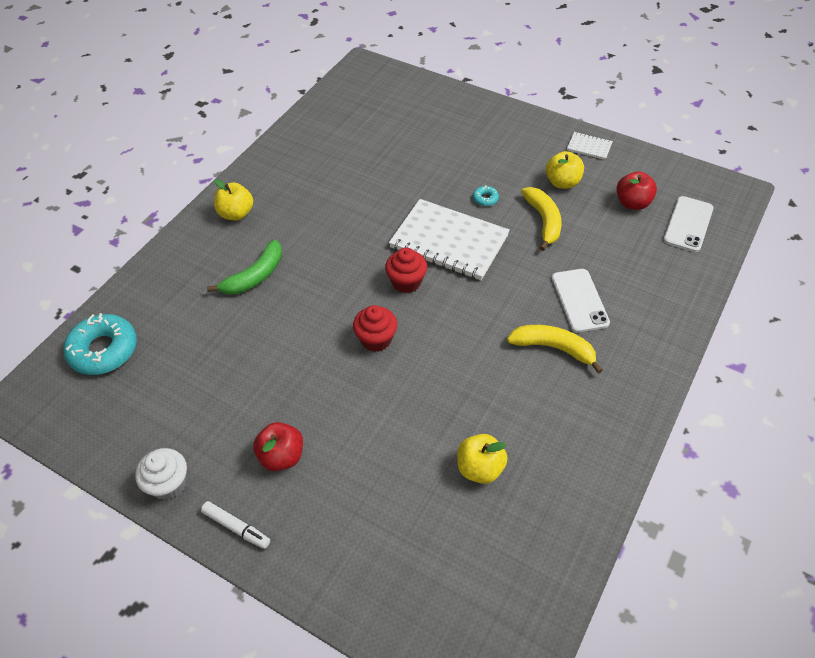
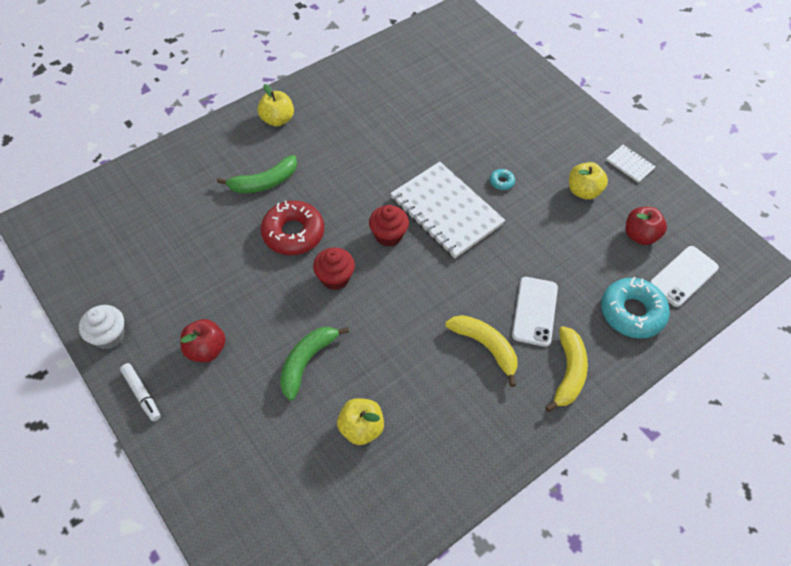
camera: 20 degrees right, 5 degrees up
turquoise donut [64,313,137,375] -> turquoise donut moved to [601,277,670,339]
yellow banana [521,187,562,251] -> yellow banana moved to [545,326,588,412]
none -> red donut [261,201,324,255]
none -> green banana [280,327,349,401]

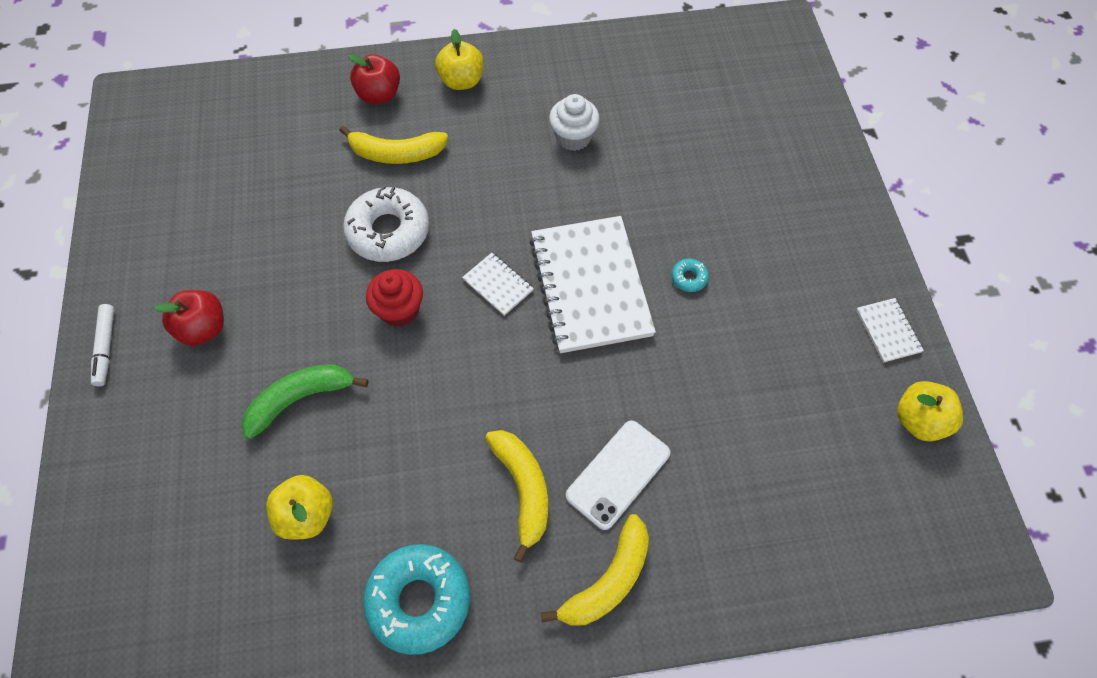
camera: 30 degrees right, 5 degrees up
white cupcake [79,305,125,349] -> white cupcake moved to [549,94,600,151]
green banana [217,155,297,193] -> yellow banana [339,126,448,164]
red donut [261,201,324,255] -> white donut [343,186,429,262]
red cupcake [369,205,409,247] -> white notebook [462,253,534,316]
yellow apple [569,162,608,200] -> yellow apple moved to [897,381,963,442]
turquoise donut [601,277,670,339] -> turquoise donut moved to [363,544,470,655]
red apple [626,207,667,245] -> red apple moved to [348,54,400,104]
white phone [650,246,719,307] -> none

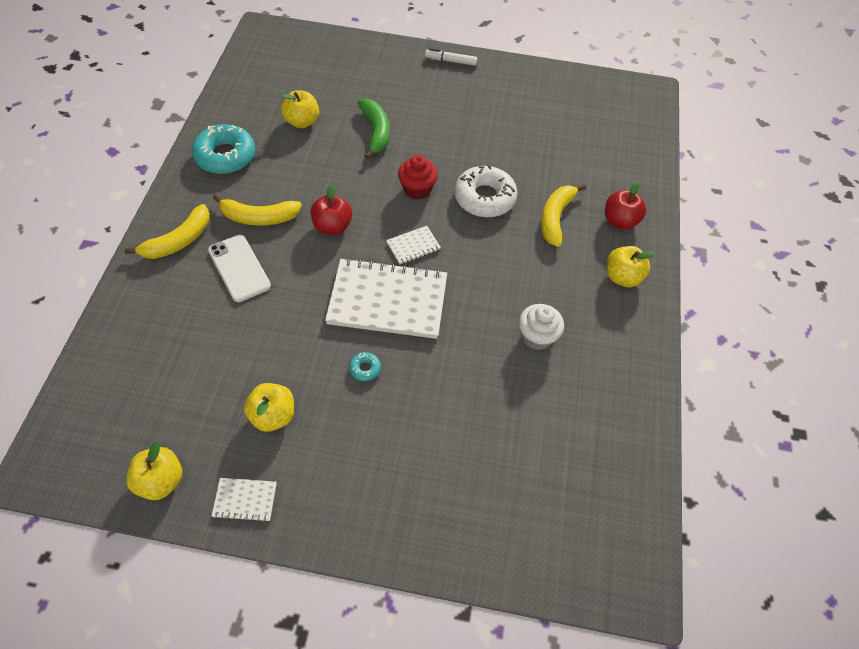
camera: 105 degrees right, 5 degrees down
red apple [154,290,224,346] -> red apple moved to [310,185,352,235]
yellow banana [541,514,649,626] -> yellow banana turned 105 degrees counterclockwise [124,204,210,259]
none -> yellow apple [244,383,294,432]

